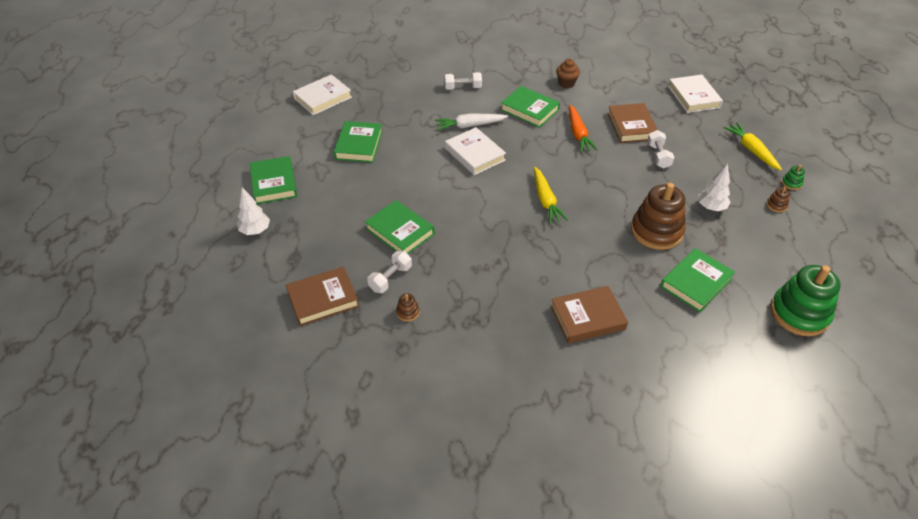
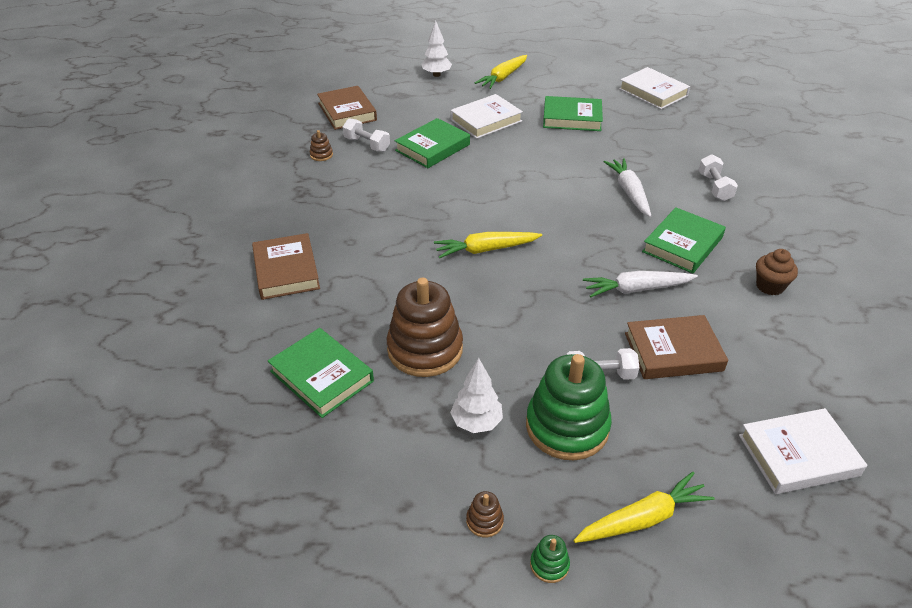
camera: 90 degrees right, 5 degrees down
green book [250,156,297,204] -> yellow carrot [475,55,527,89]
white book [445,127,506,175] -> white book moved to [450,94,523,139]
orange carrot [569,105,598,152] -> white carrot [583,271,698,298]
green stacking toy [770,265,840,336] -> green stacking toy moved to [526,354,612,460]

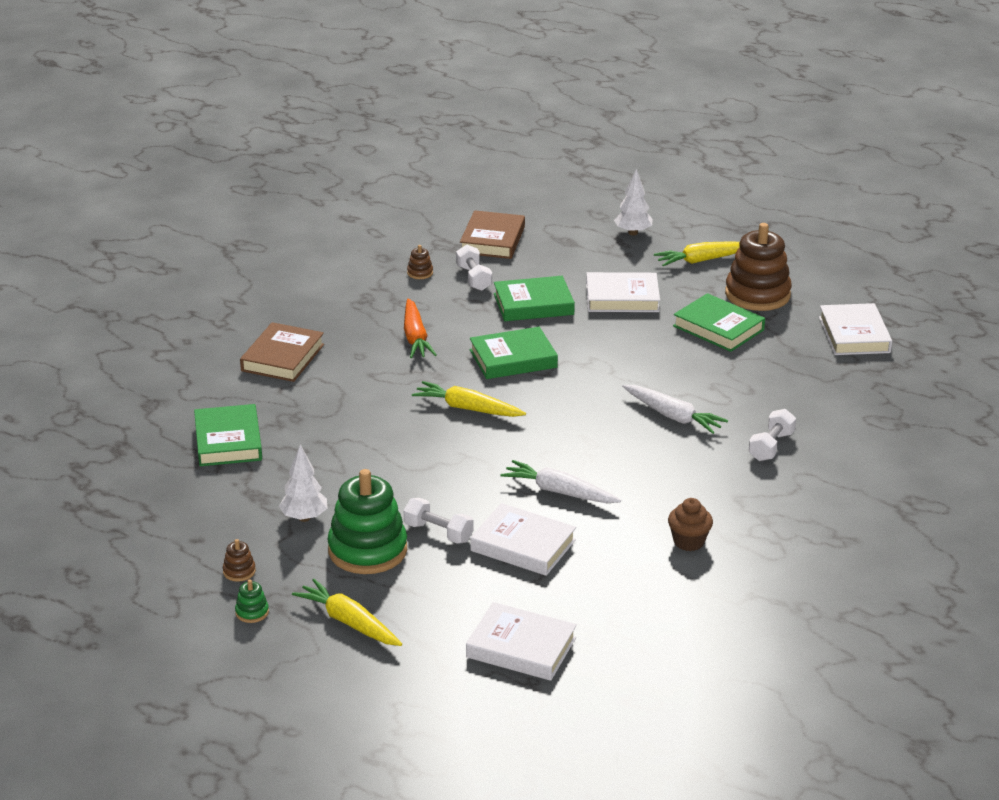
camera: 35 degrees right, 10 degrees down
brown stacking toy [387,278,463,377] -> brown stacking toy moved to [725,223,792,311]
yellow carrot [574,472,715,543] -> yellow carrot turned 150 degrees counterclockwise [292,579,402,646]
white carrot [603,158,651,217] -> white carrot turned 105 degrees clockwise [622,385,728,434]
brown book [625,315,728,379] -> white book [470,503,576,576]
green book [642,207,726,274] -> green book moved to [470,327,558,379]
none -> orange carrot [404,298,437,358]

